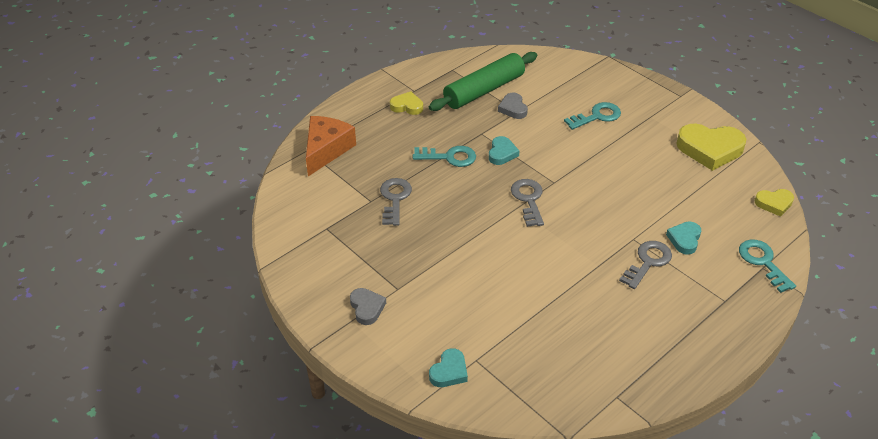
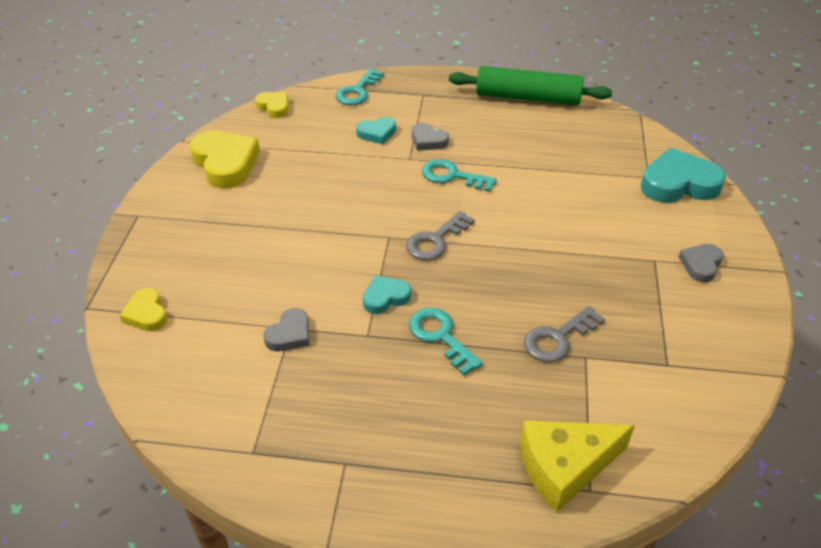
camera: 130 degrees left, 0 degrees up
orange cheese [306,116,356,176] -> yellow cheese [520,420,635,513]
yellow heart [390,92,423,115] -> yellow heart moved to [119,288,167,331]
green rolling pin [429,52,537,111] -> green rolling pin moved to [449,66,612,105]
turquoise heart [429,348,468,387] -> turquoise heart [641,148,726,203], size x1.85
turquoise key [564,102,621,130] -> turquoise key moved to [422,159,497,192]
grey key [619,241,672,289] -> grey heart [412,123,449,150]

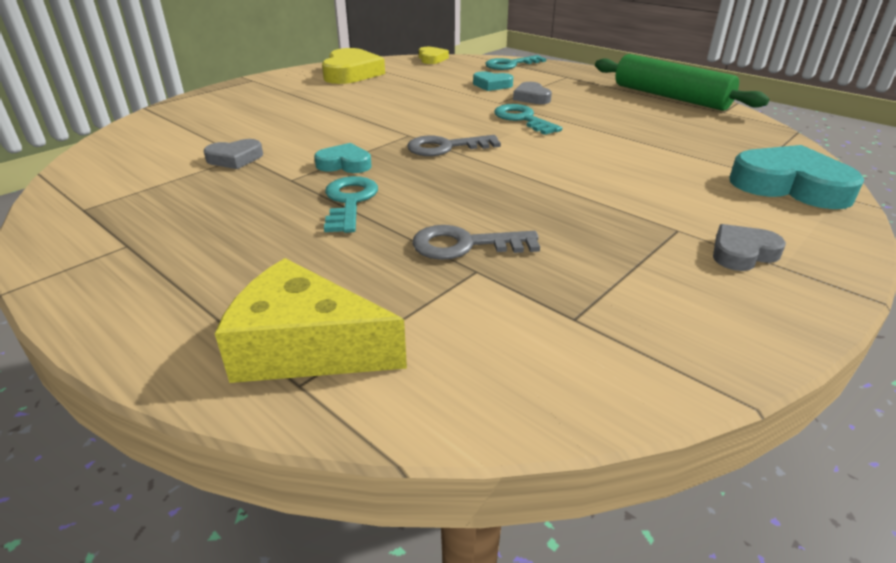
camera: 35 degrees right, 10 degrees down
yellow heart [119,288,167,331] -> none

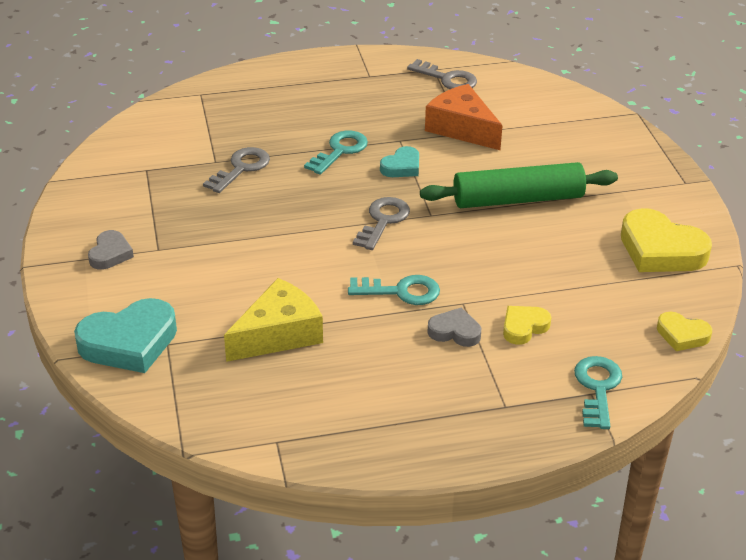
camera: 125 degrees right, 5 degrees up
grey heart [203,139,263,169] -> orange cheese [425,84,503,150]
yellow cheese [215,258,407,383] -> yellow cheese moved to [224,278,323,362]
turquoise key [324,176,378,233] -> turquoise key turned 90 degrees counterclockwise [304,131,368,175]
turquoise heart [473,71,513,91] -> yellow heart [503,306,551,345]
green rolling pin [595,54,769,111] -> green rolling pin moved to [420,162,618,208]
none -> grey key [407,59,477,89]

